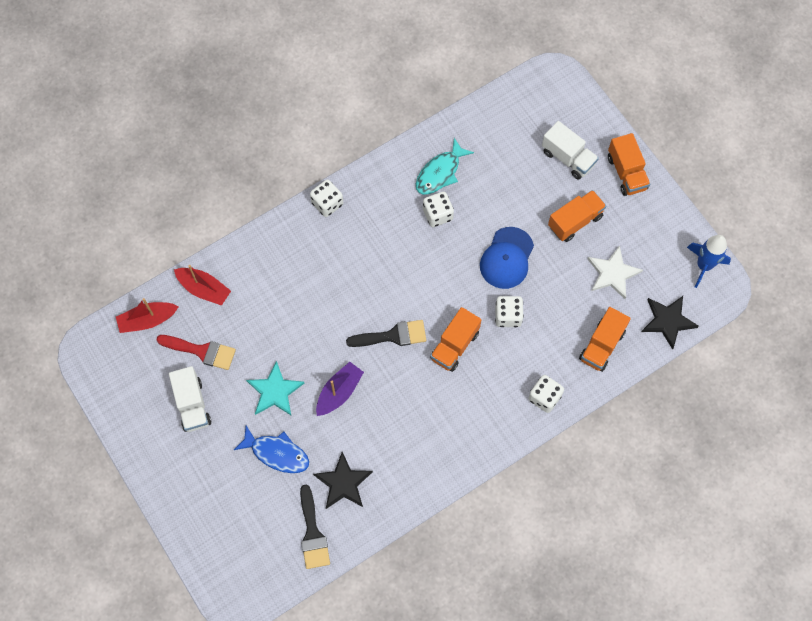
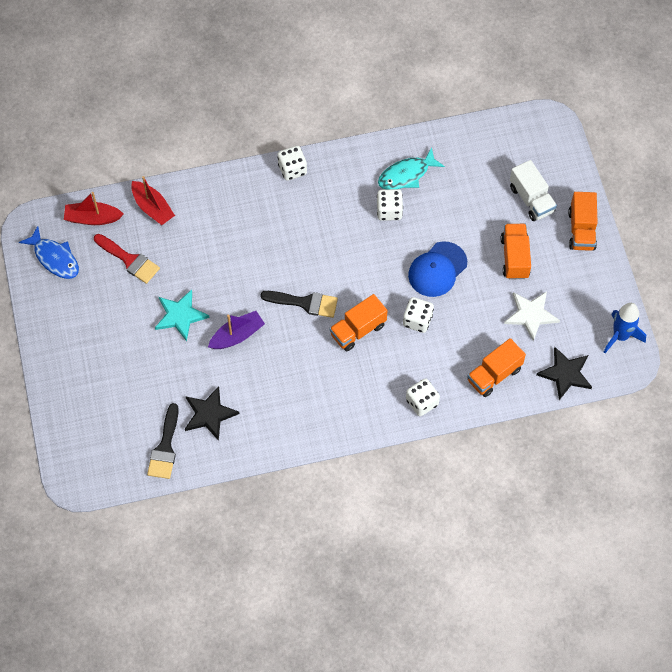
camera: 20 degrees right, 5 degrees down
white truck [169,366,211,432] -> none
blue fish [234,426,309,473] -> blue fish moved to [19,226,79,279]
orange truck [548,190,606,242] -> orange truck turned 75 degrees counterclockwise [501,224,531,279]

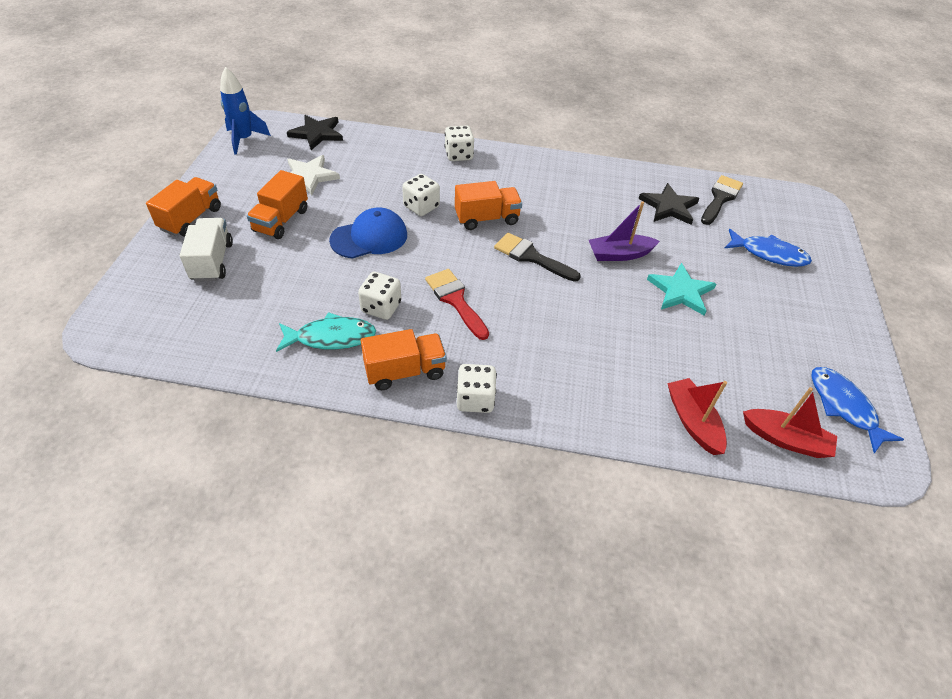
camera: 160 degrees left, 15 degrees down
red brush [94,234,160,284] -> red brush moved to [425,269,489,340]
orange truck [467,338,526,397] -> orange truck moved to [361,329,447,390]
none -> blue fish [725,229,812,267]

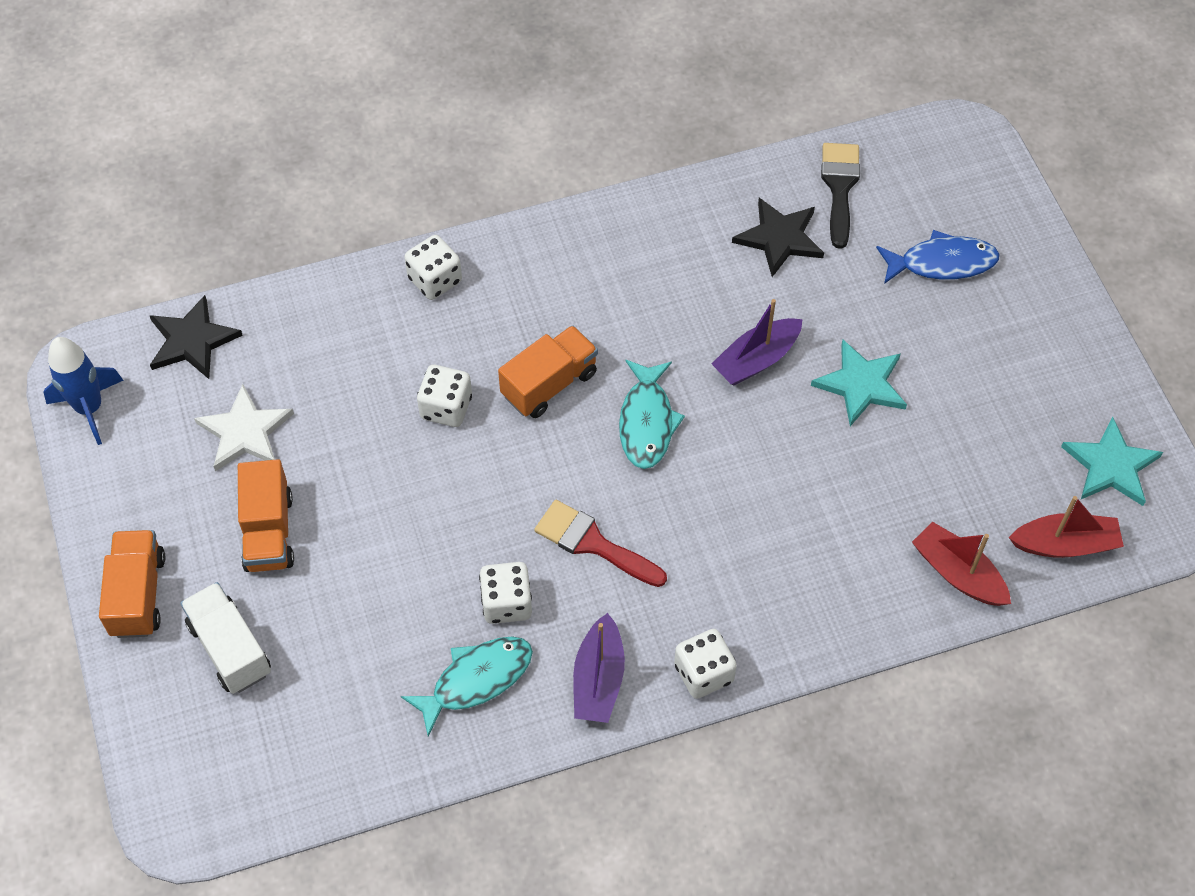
camera: 25 degrees left, 10 degrees up
blue cap [329,208,407,259] -> none
orange truck [361,329,447,390] -> purple boat [573,613,625,723]
black brush [494,233,581,282] -> turquoise fish [619,360,685,469]
blue fish [811,367,904,453] -> turquoise star [1061,417,1163,506]

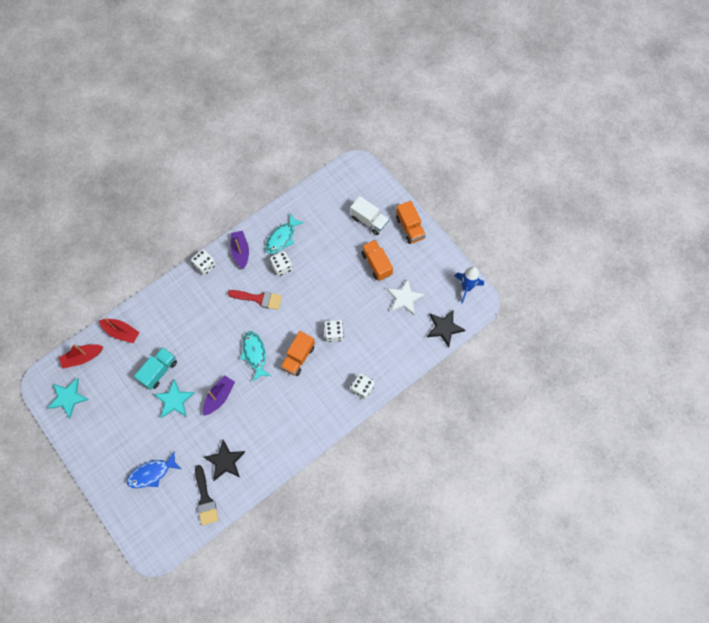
camera: 160 degrees right, 10 degrees up
none -> turquoise truck [134,347,177,390]

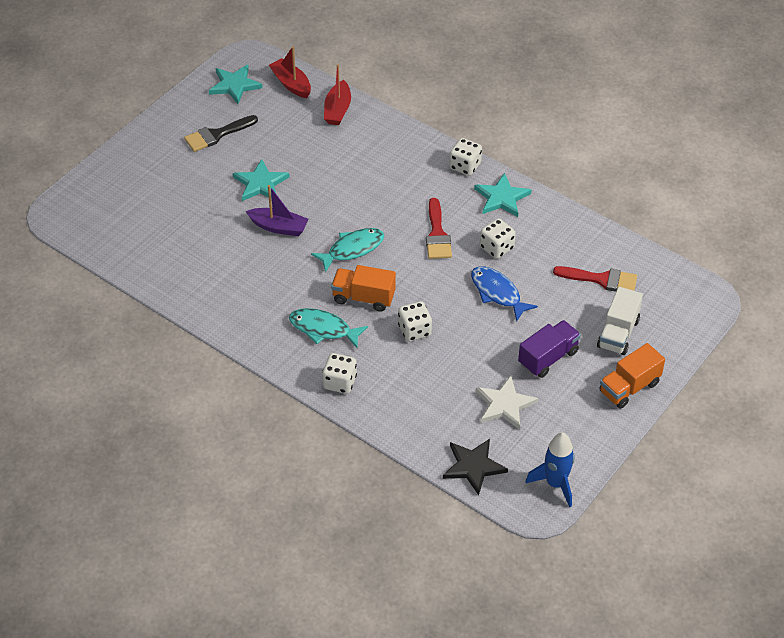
camera: 75 degrees right, 20 degrees down
blue fish [127,451,181,488] -> blue fish moved to [471,266,538,322]
turquoise truck [134,347,177,390] -> none
black brush [195,465,218,525] -> black brush moved to [184,115,258,152]
black star [204,440,245,481] -> none
purple boat [231,231,249,269] -> turquoise star [474,173,531,217]
turquoise fish [265,213,305,254] -> turquoise fish moved to [289,308,368,349]
orange truck [362,240,393,281] -> purple truck [518,320,581,378]
none -> red brush [553,266,637,292]

